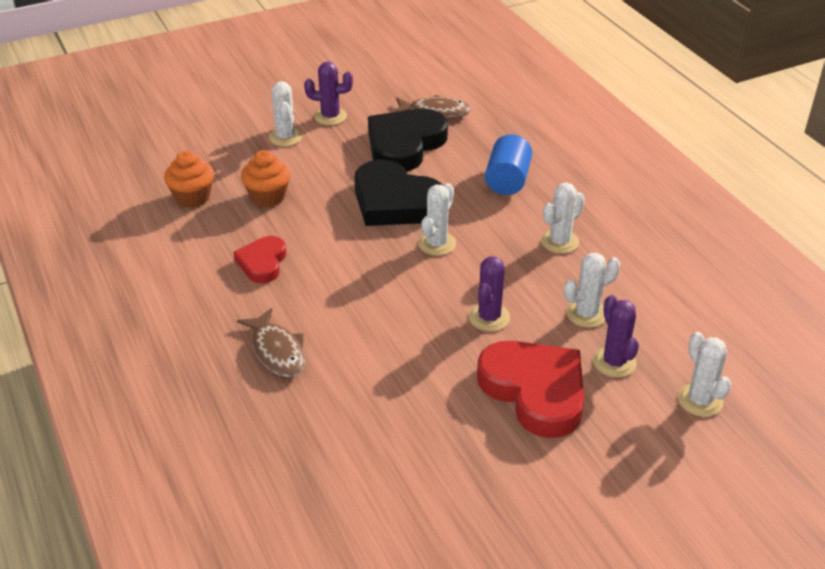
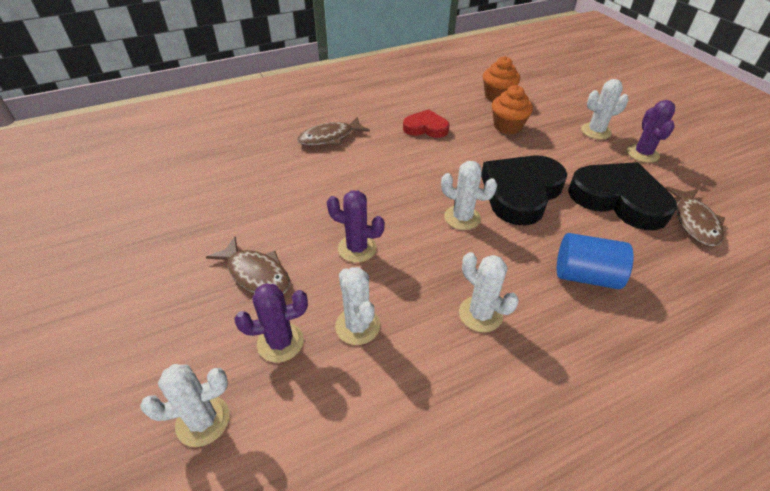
camera: 90 degrees right, 5 degrees up
red heart [477,341,584,438] -> brown fish [206,237,290,294]

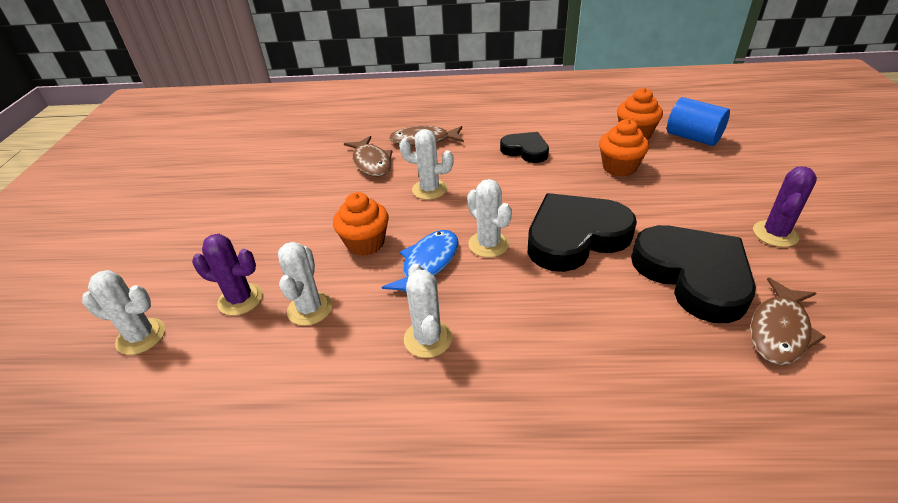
camera: 30 degrees right, 5 degrees down
brown fish [206,237,290,294] -> brown fish moved to [344,136,393,177]
purple cactus [327,190,385,263] -> orange cupcake [333,192,389,256]
red heart [403,109,449,138] -> black heart [500,132,549,163]
blue cylinder [557,233,634,289] -> blue cylinder moved to [667,97,730,146]
white cactus [581,79,629,139] -> white cactus moved to [399,129,454,200]
none -> blue fish [382,230,458,293]

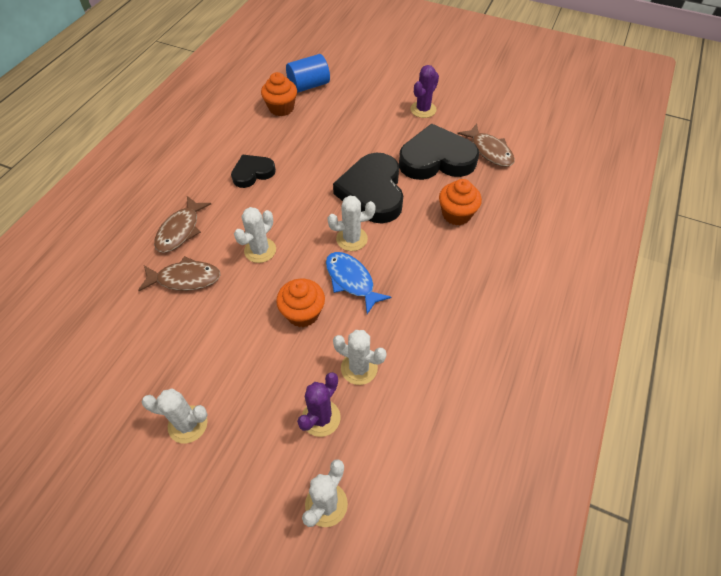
camera: 70 degrees left, 15 degrees up
white cactus [404,263,452,358] -> white cactus moved to [142,388,208,443]
orange cupcake [599,119,649,177] -> orange cupcake moved to [439,179,482,225]
purple cactus [753,167,817,247] -> purple cactus turned 75 degrees clockwise [410,65,439,118]

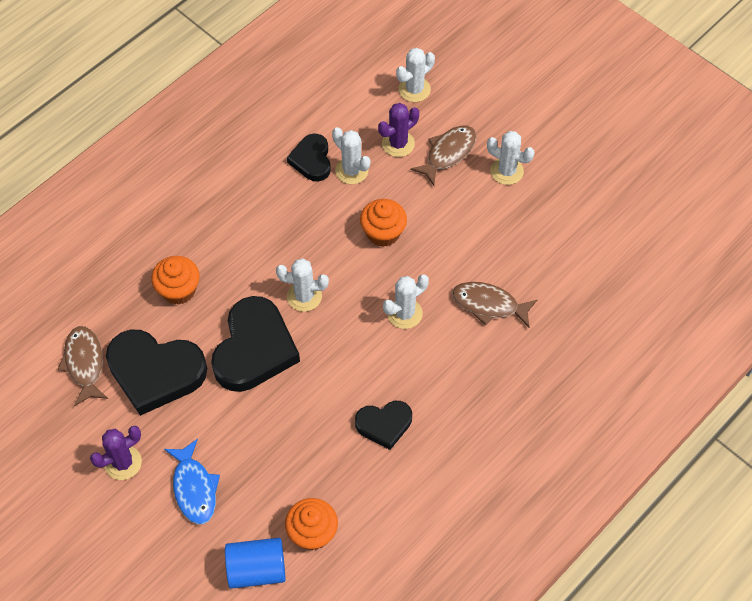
camera: 160 degrees left, 5 degrees up
brown fish [154,196,211,253] -> brown fish moved to [410,125,477,186]
blue fish [326,252,392,314] -> blue fish moved to [164,439,220,524]
none -> black heart [287,134,331,182]

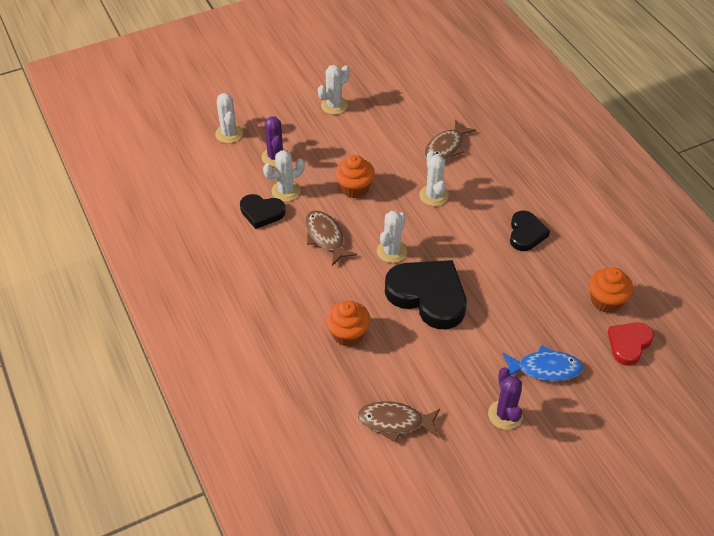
camera: 70 degrees left, 10 degrees down
black heart [106,330,207,416] -> none
blue cylinder [225,538,286,589] -> red heart [608,322,654,366]
brown fish [410,125,477,186] -> brown fish moved to [305,211,357,266]

